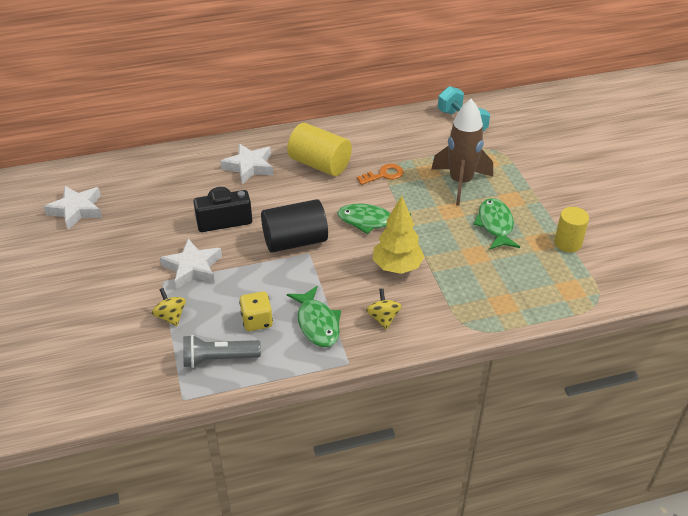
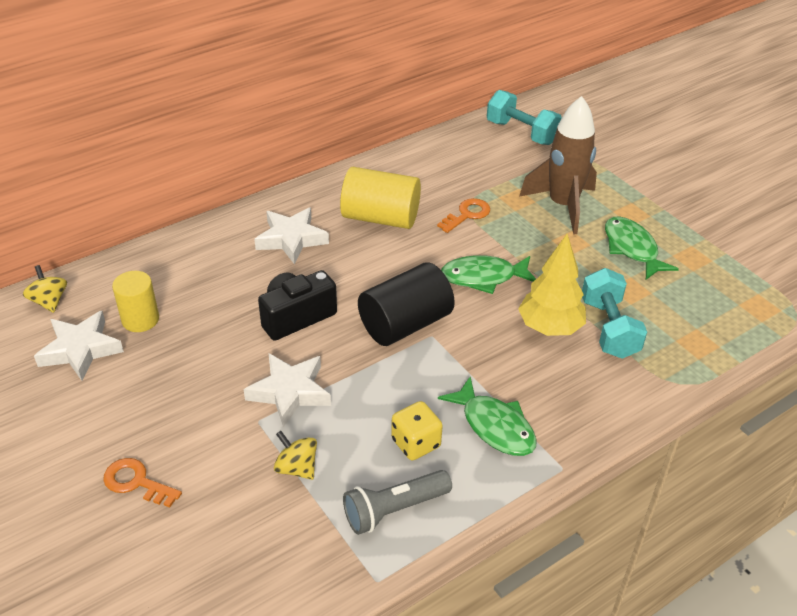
camera: 20 degrees left, 0 degrees up
yellow spinning top [366,288,402,330] -> yellow spinning top moved to [23,265,67,313]
yellow cylinder [554,207,589,252] -> yellow cylinder moved to [112,271,159,332]
none -> orange key [103,458,182,508]
none -> turquoise dumbbell [582,268,647,359]

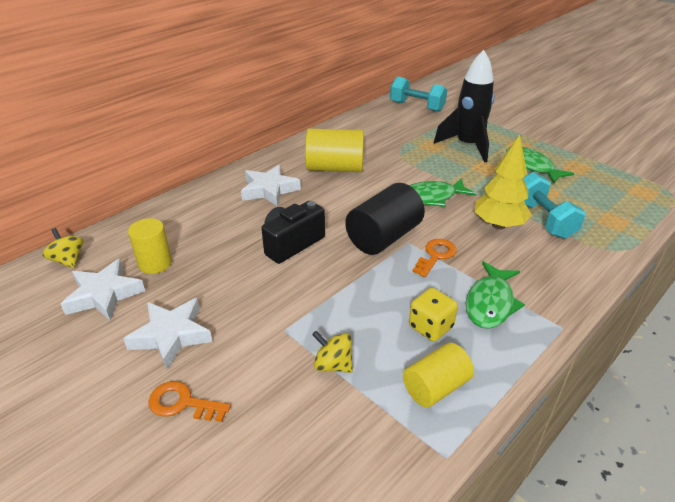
camera: 10 degrees left, 5 degrees down
white star [243,353,331,427] -> white star moved to [123,298,213,369]
grey flashlight [343,470,452,535] -> yellow cylinder [403,343,474,408]
orange key [437,198,490,233] -> orange key moved to [412,239,457,277]
green fish [438,377,537,456] -> green fish turned 75 degrees clockwise [466,261,525,329]
brown rocket [519,96,597,235] -> black rocket [433,50,495,163]

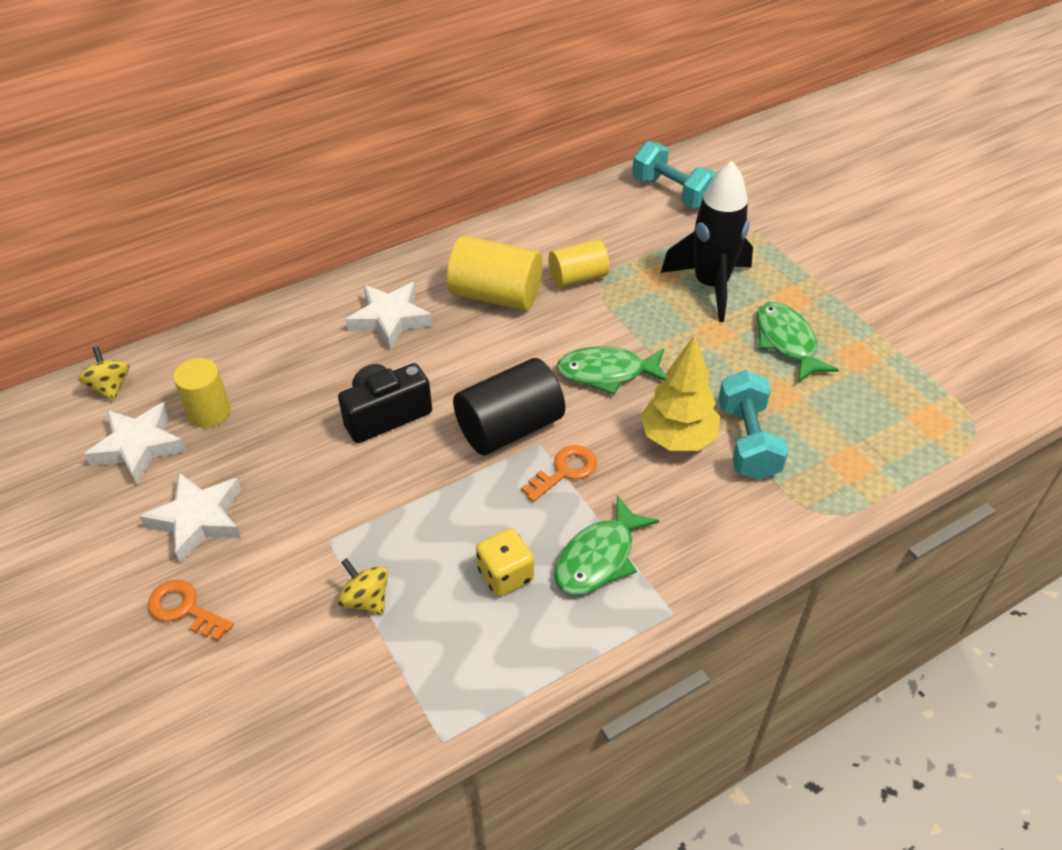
camera: 15 degrees right, 10 degrees up
yellow cylinder [403,343,474,408] -> yellow cylinder moved to [548,239,610,288]

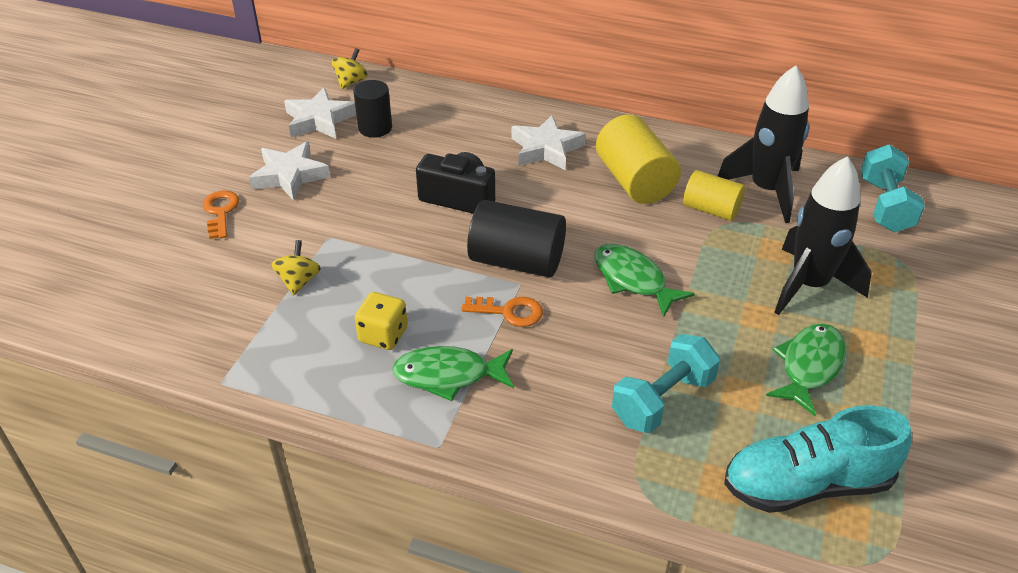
camera: 50 degrees right, 5 degrees down
yellow cylinder [173,358,231,428] -> black cylinder [353,80,392,138]
yellow tree [640,335,720,451] -> none
none -> black rocket [718,65,809,223]
none -> turquoise shoe [724,405,912,513]

